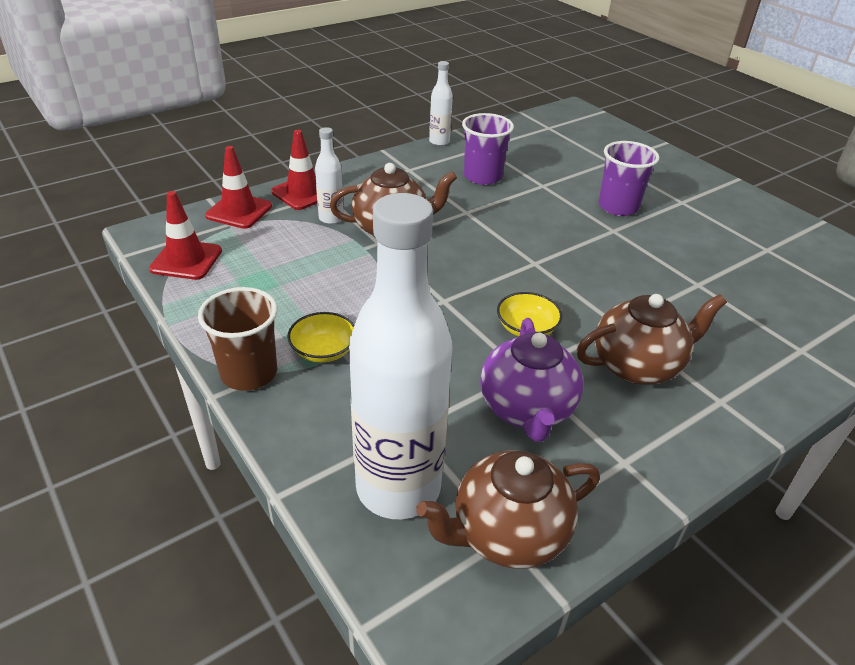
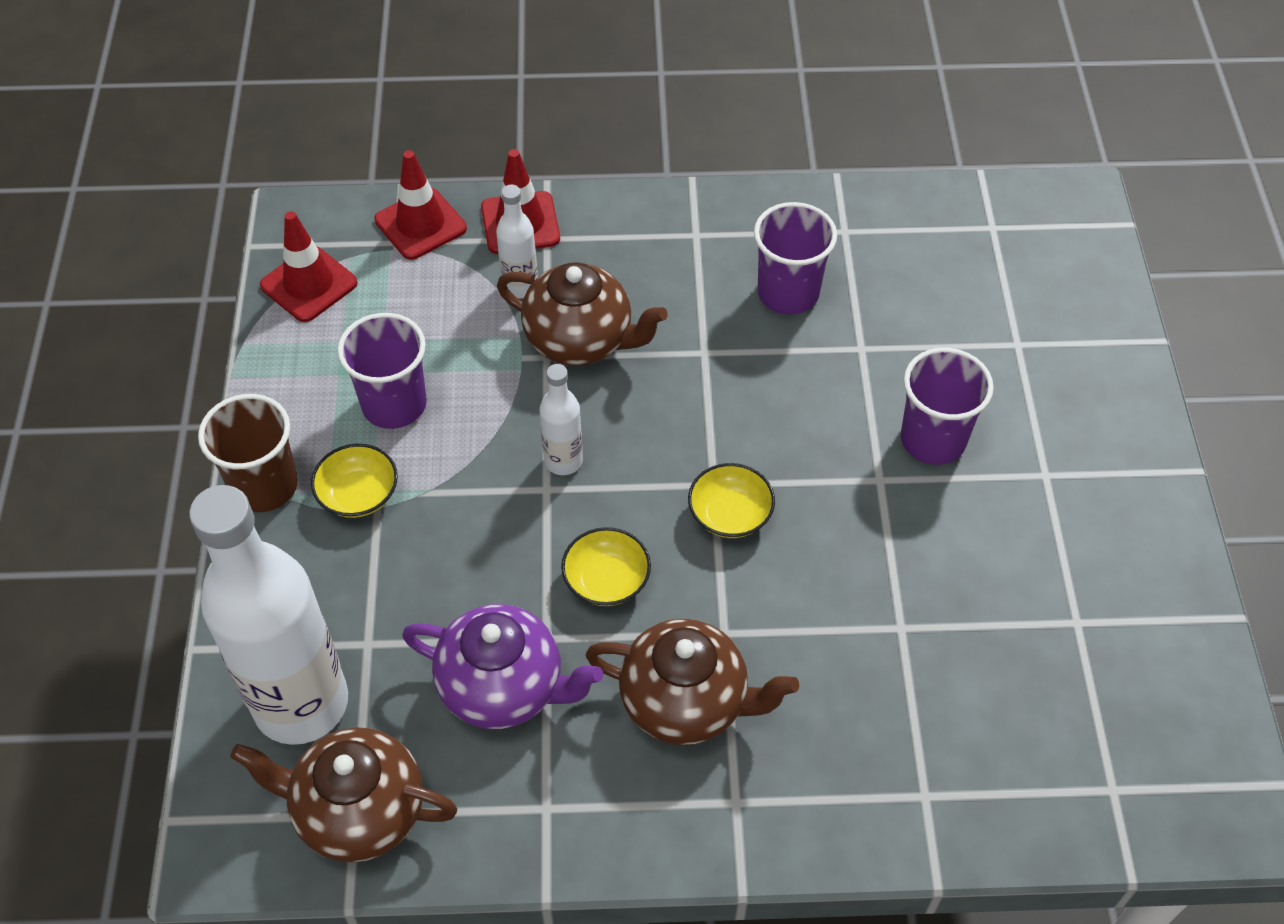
camera: 35 degrees right, 15 degrees up
white bottle [429,61,453,146] -> white bottle moved to [539,364,583,475]
purple teapot [480,318,583,442] -> purple teapot turned 105 degrees counterclockwise [402,604,603,729]
none -> purple cup [337,313,427,429]
none -> yellow bowl [688,463,775,538]

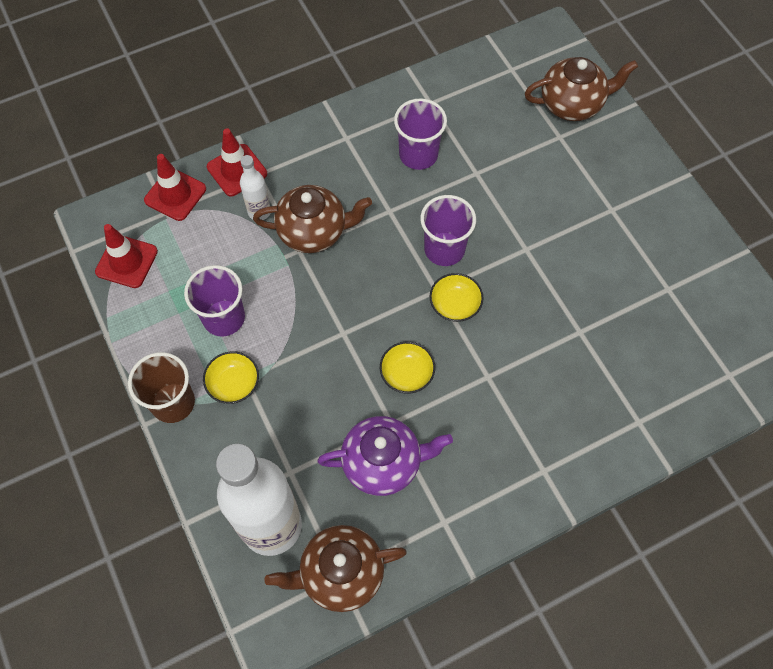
camera: 25 degrees left, 10 degrees up
white bottle [539,364,583,475] -> none
brown teapot [586,619,799,745] -> brown teapot moved to [525,57,638,121]
purple cup [901,348,994,465] -> purple cup moved to [420,195,476,266]

